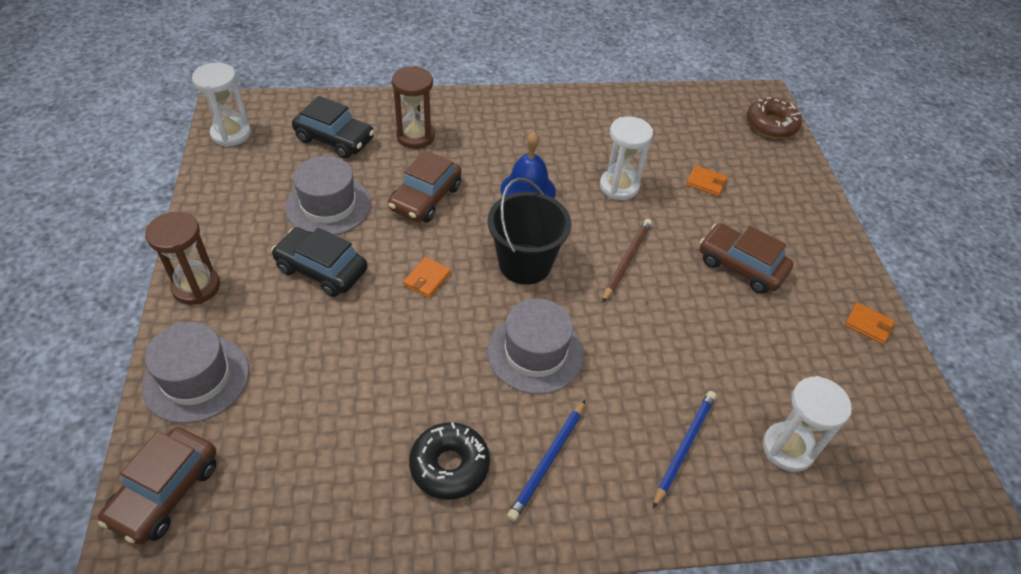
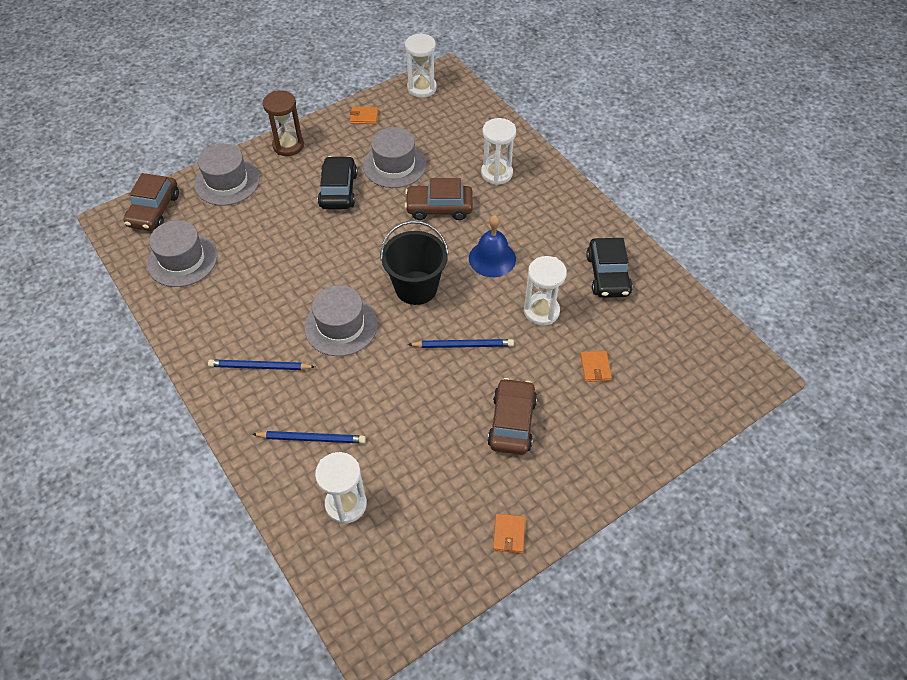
camera: 65 degrees right, 5 degrees up
brown car [98,427,216,545] -> brown car turned 75 degrees counterclockwise [123,173,179,231]
black car [292,96,375,159] -> black car moved to [586,238,633,298]
brown hourglass [392,66,435,149] -> white hourglass [481,118,516,185]
orange wallet [403,257,451,298] -> orange wallet moved to [350,107,378,124]
black donut [409,422,490,500] -> none
brown pencil [602,219,652,303] -> blue pencil [408,339,514,348]
brown donut [747,97,802,139] -> none
none -> grey hat [147,220,217,287]

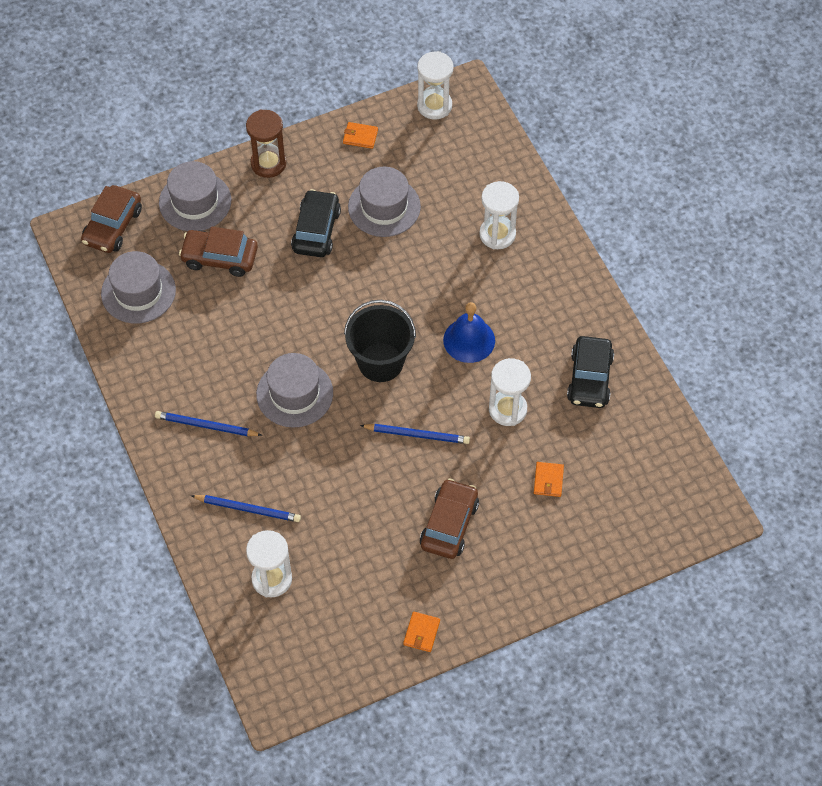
camera: 10 degrees right, 5 degrees up
brown car [405,178,473,220] -> brown car moved to [179,227,258,277]

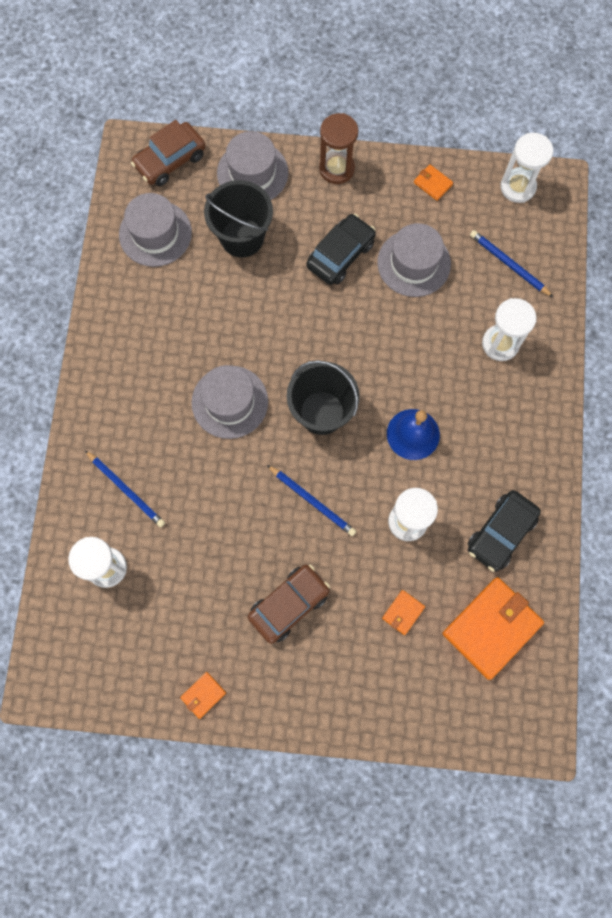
camera: 30 degrees right, 15 degrees up
blue pencil [155,411,262,436] -> blue pencil moved to [470,230,553,297]
brown car [179,227,258,277] -> black bucket [204,180,273,258]
none -> orange wallet [442,577,544,680]

